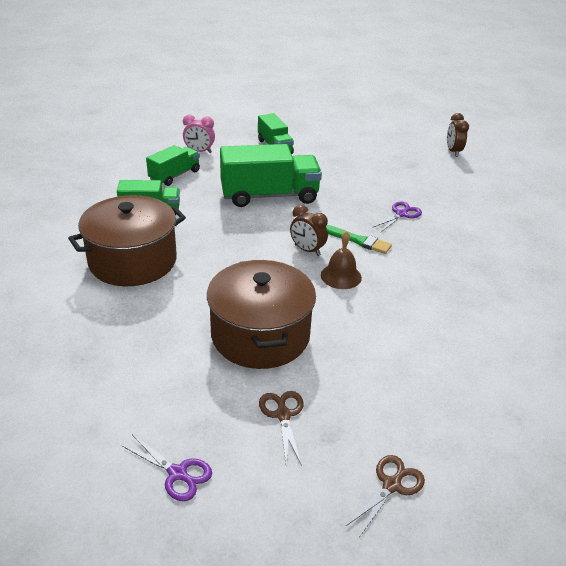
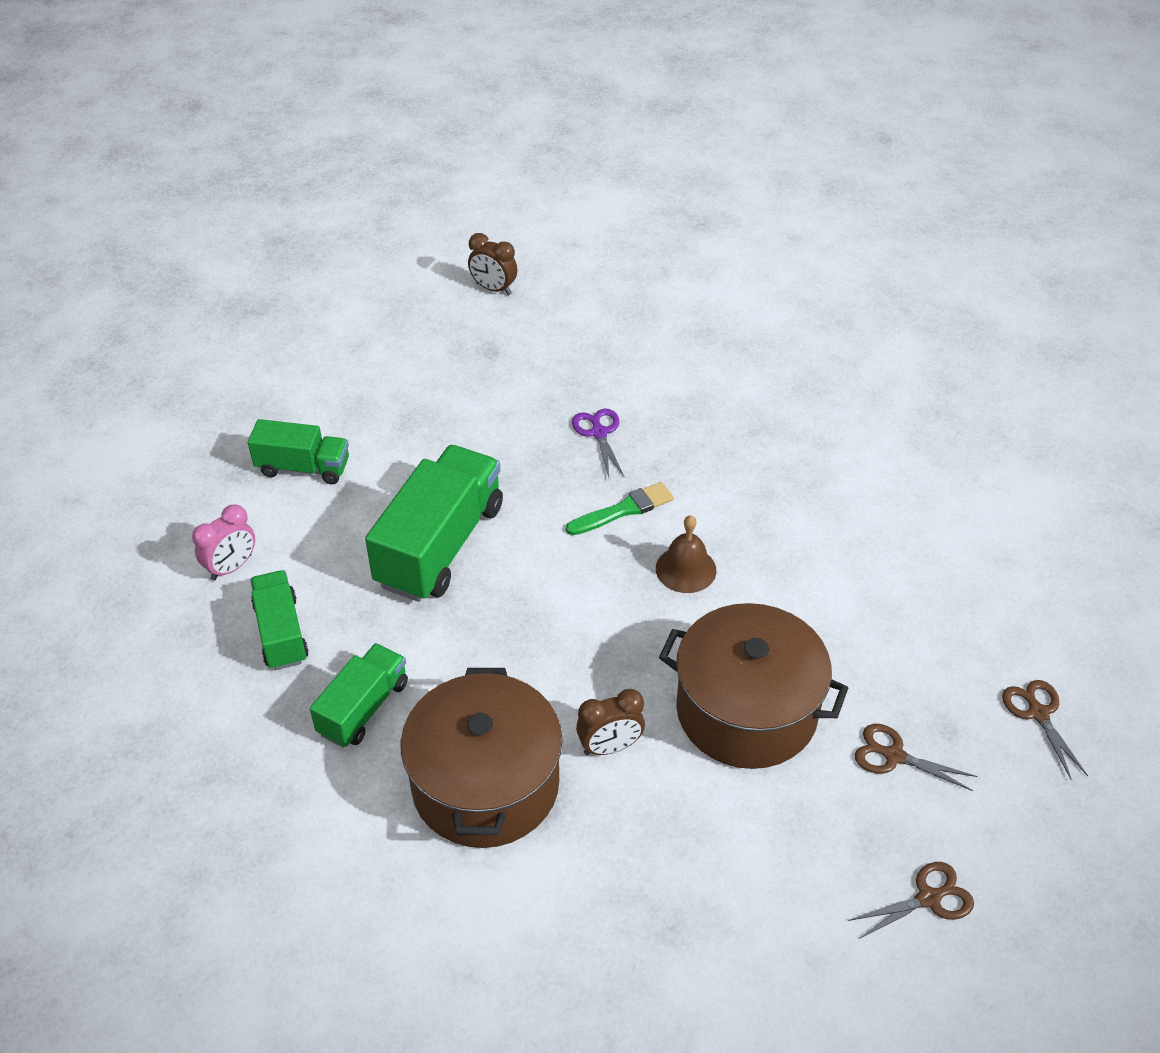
camera: 55 degrees left, 10 degrees up
purple scissors [121,435,212,501] -> brown scissors [848,862,974,939]
brown clock [290,205,328,256] -> brown clock moved to [576,689,645,755]

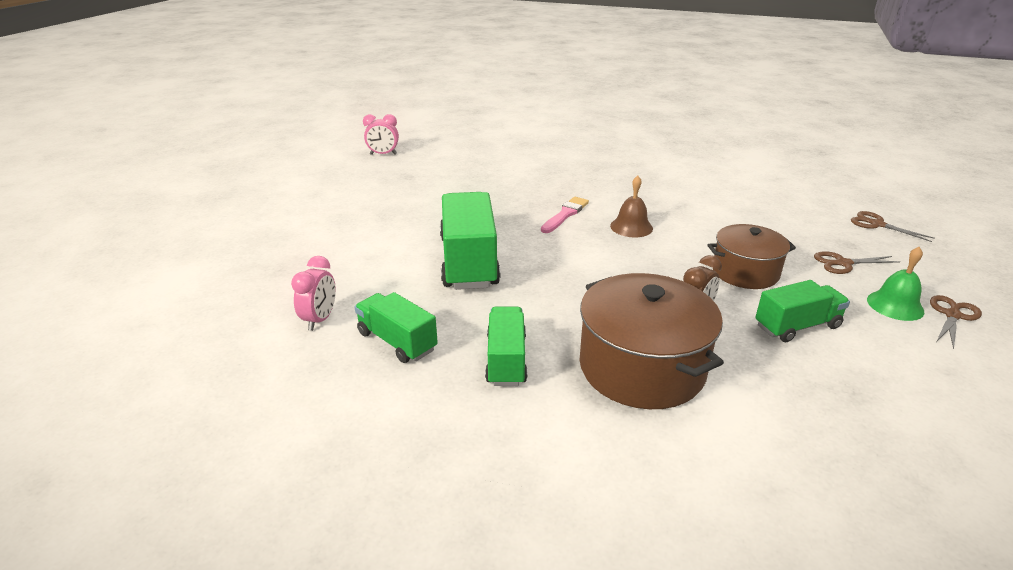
camera: 30 degrees left, 15 degrees down
green truck [248,419,349,484] -> green truck moved to [755,280,850,342]
brown clock [468,233,517,295] -> pink clock [363,114,399,155]
green brush [566,482,674,535] -> pink brush [541,197,589,233]
purple scissors [572,408,624,477] -> none
brown pot [659,603,848,769] -> brown pot [708,224,796,289], size x0.64
none -> green bell [867,247,924,321]

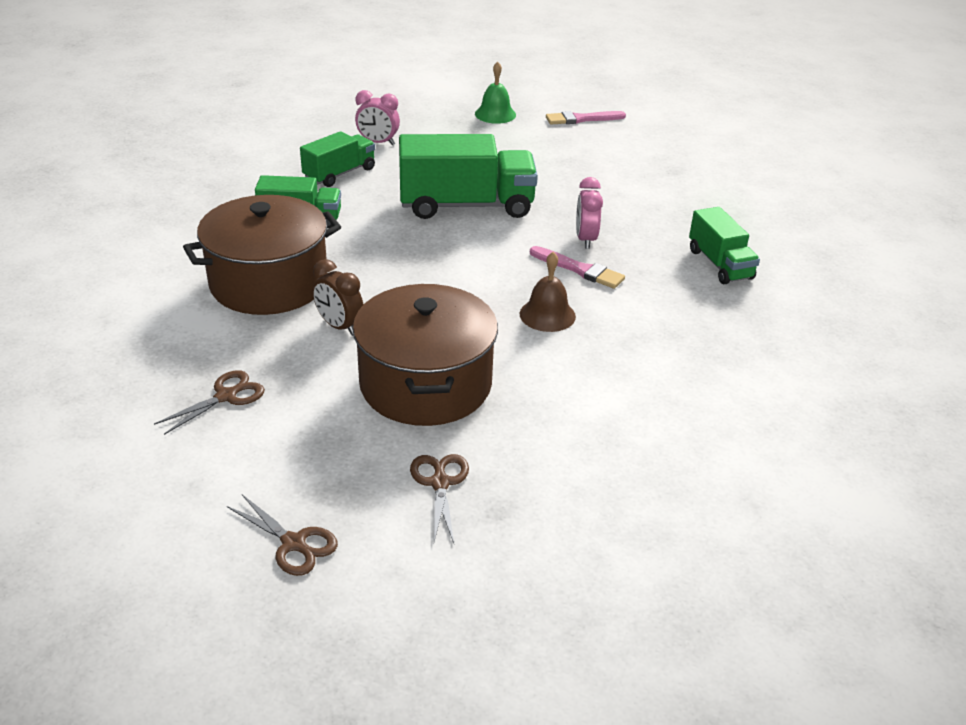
camera: 90 degrees right, 5 degrees up
pink clock [363,114,399,155] -> pink clock moved to [576,177,603,249]
brown pot [708,224,796,289] -> brown pot [352,284,498,426], size x1.56
green truck [755,280,850,342] -> green truck moved to [689,207,760,284]
brown scissors [851,211,935,242] -> brown scissors moved to [154,370,265,435]
green bell [867,247,924,321] -> green bell moved to [475,62,516,124]
none -> pink brush [546,111,626,125]

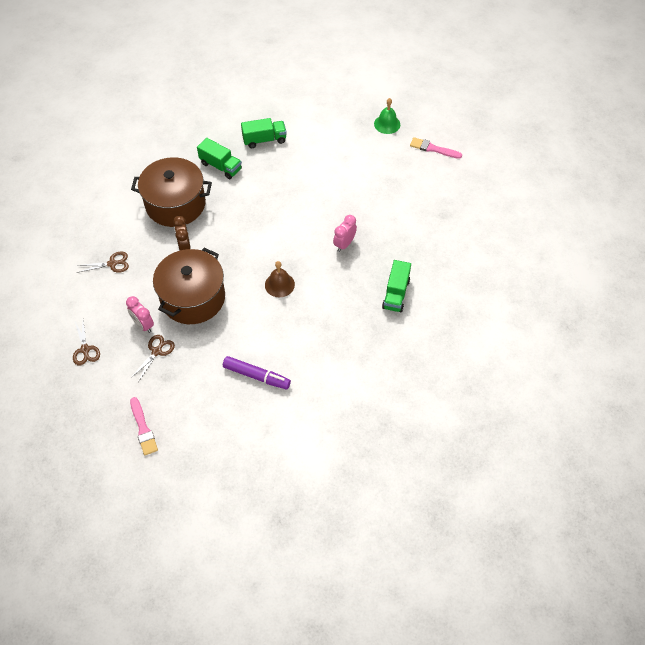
camera: 35 degrees right, 20 degrees up
pink clock [355,90,400,145] -> pink clock moved to [126,296,154,333]
green truck [399,134,538,219] -> none
pink brush [530,246,625,289] -> pink brush moved to [130,397,158,455]
none -> purple marker [223,356,291,389]

